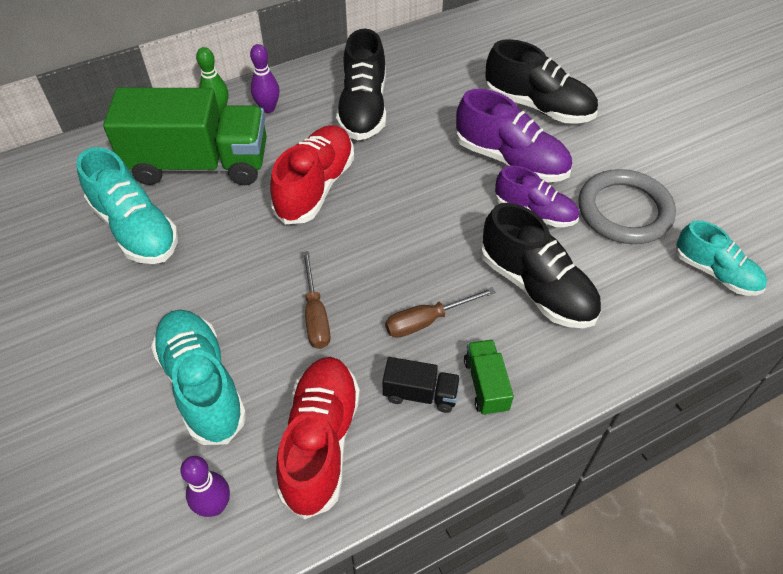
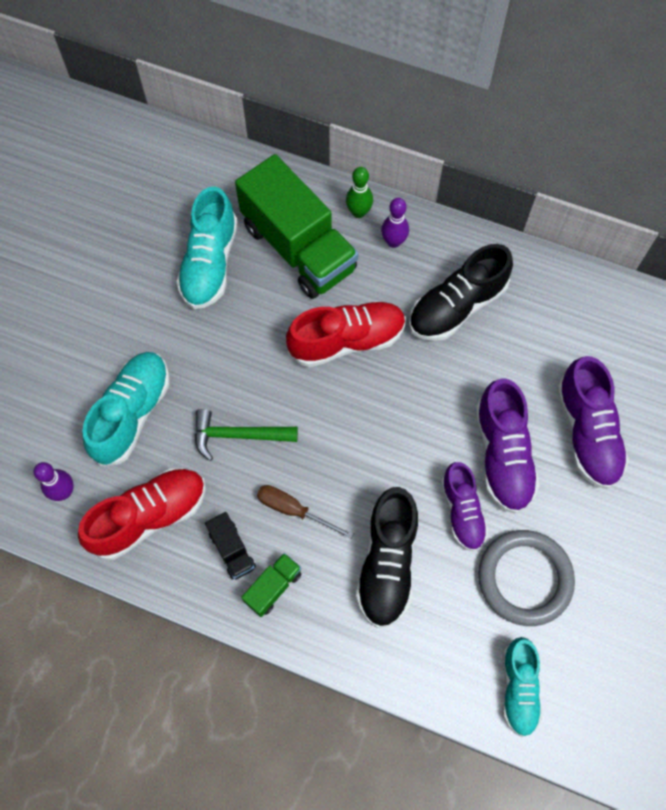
camera: 50 degrees right, 15 degrees up
brown screwdriver [302,251,330,349] -> green hammer [195,409,298,461]
black shoe [485,39,598,124] -> purple shoe [557,356,629,489]

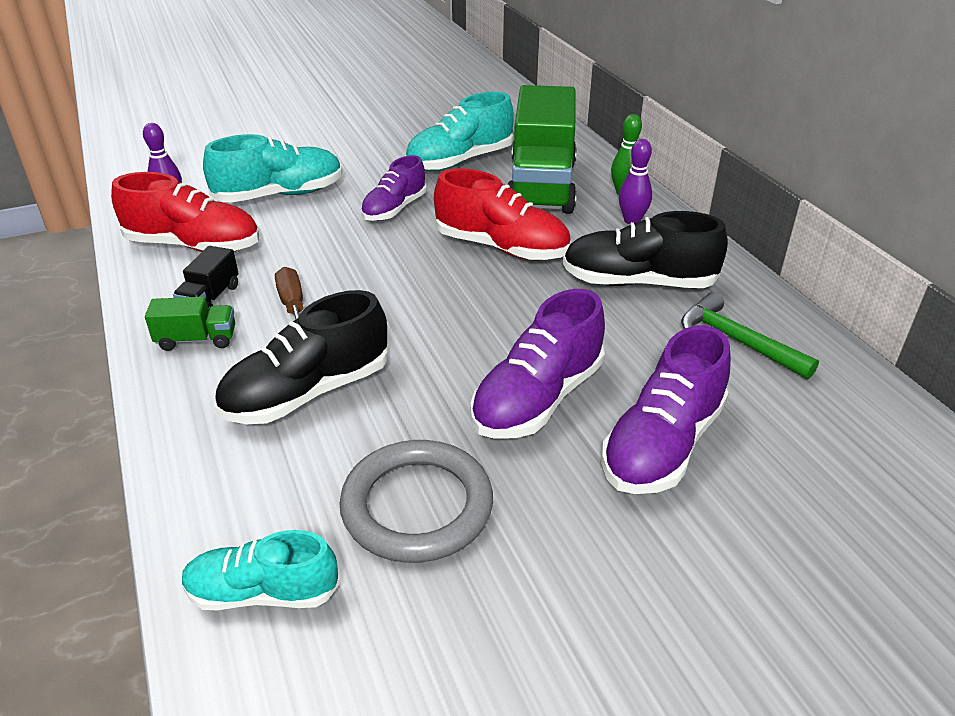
camera: 45 degrees right, 30 degrees down
green hammer [195,409,298,461] -> green hammer moved to [681,292,819,379]
purple shoe [441,462,488,551] -> purple shoe moved to [361,155,427,221]
turquoise shoe [503,637,542,737] -> turquoise shoe turned 45 degrees clockwise [182,530,340,611]

